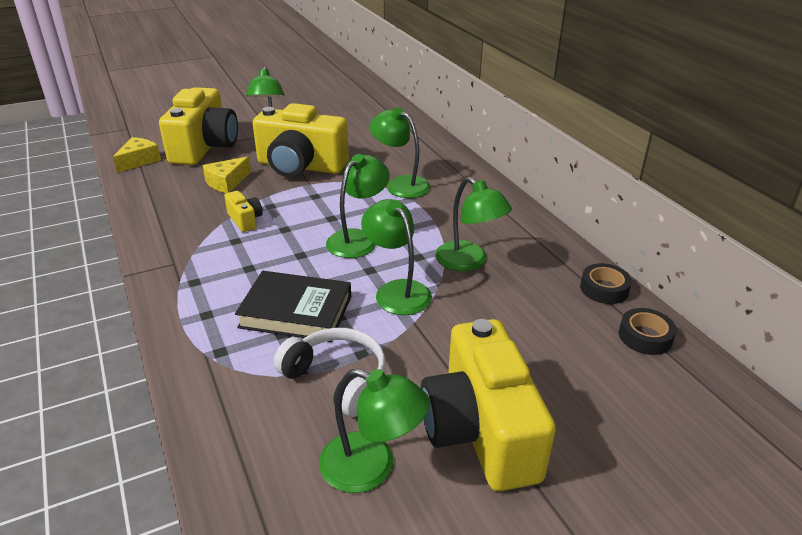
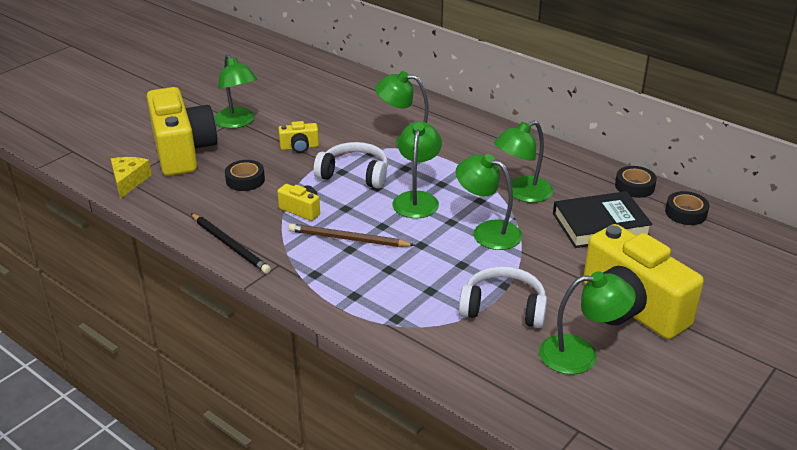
camera: 25 degrees left, 0 degrees up
yellow cheese [203,156,251,193] -> black tape [225,160,265,191]
black book [235,271,351,342] -> black book moved to [553,191,653,248]
yellow camera [253,103,349,177] -> yellow camera [278,121,319,153], size x0.43
green lamp [435,177,512,271] -> green lamp turned 120 degrees clockwise [494,121,553,203]
none -> black pencil [191,213,271,274]
none -> brown pencil [289,223,415,247]
none -> white headphones [314,142,388,189]

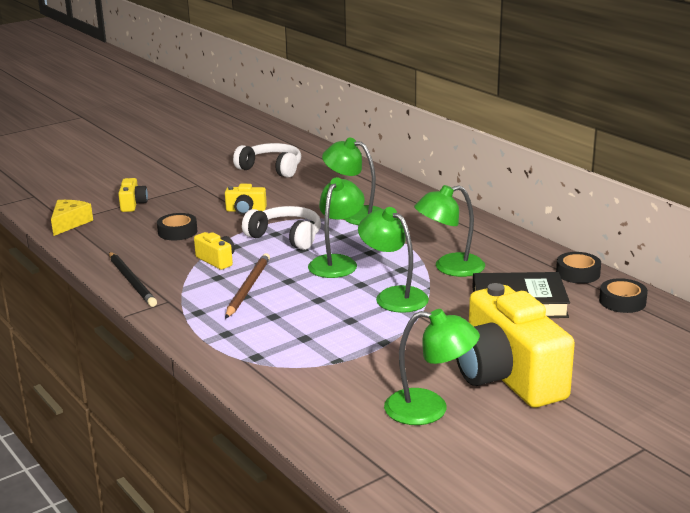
camera: 15 degrees right, 10 degrees down
yellow camera [147,87,217,176] -> yellow camera [118,178,148,212], size x0.43
green lamp [215,54,257,129] -> none
brown pencil [289,223,415,247] -> brown pencil turned 75 degrees clockwise [225,253,270,319]
white headphones [459,266,547,328] -> white headphones moved to [233,143,301,178]

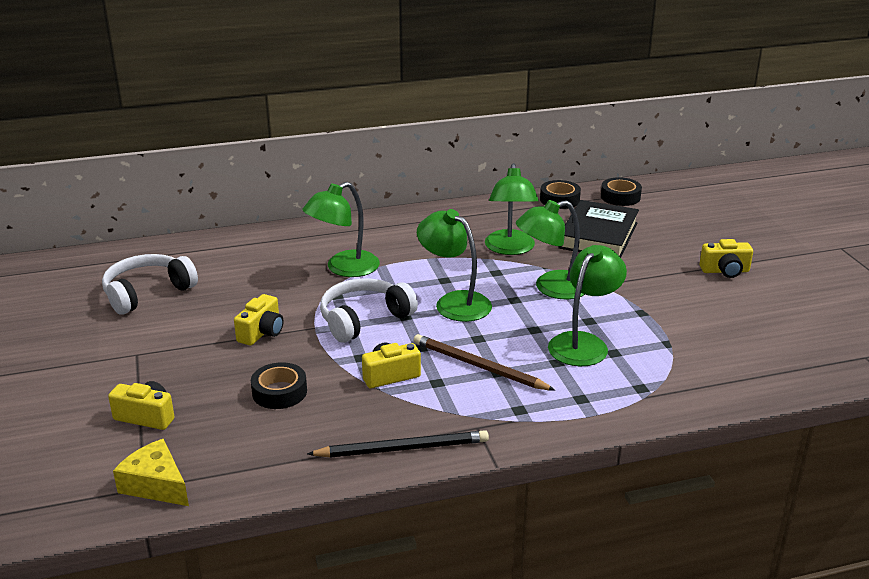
camera: 70 degrees left, 5 degrees up
green lamp [384,309,480,425] -> green lamp moved to [548,245,627,366]
yellow camera [456,283,575,408] -> yellow camera [699,239,753,278], size x0.43

